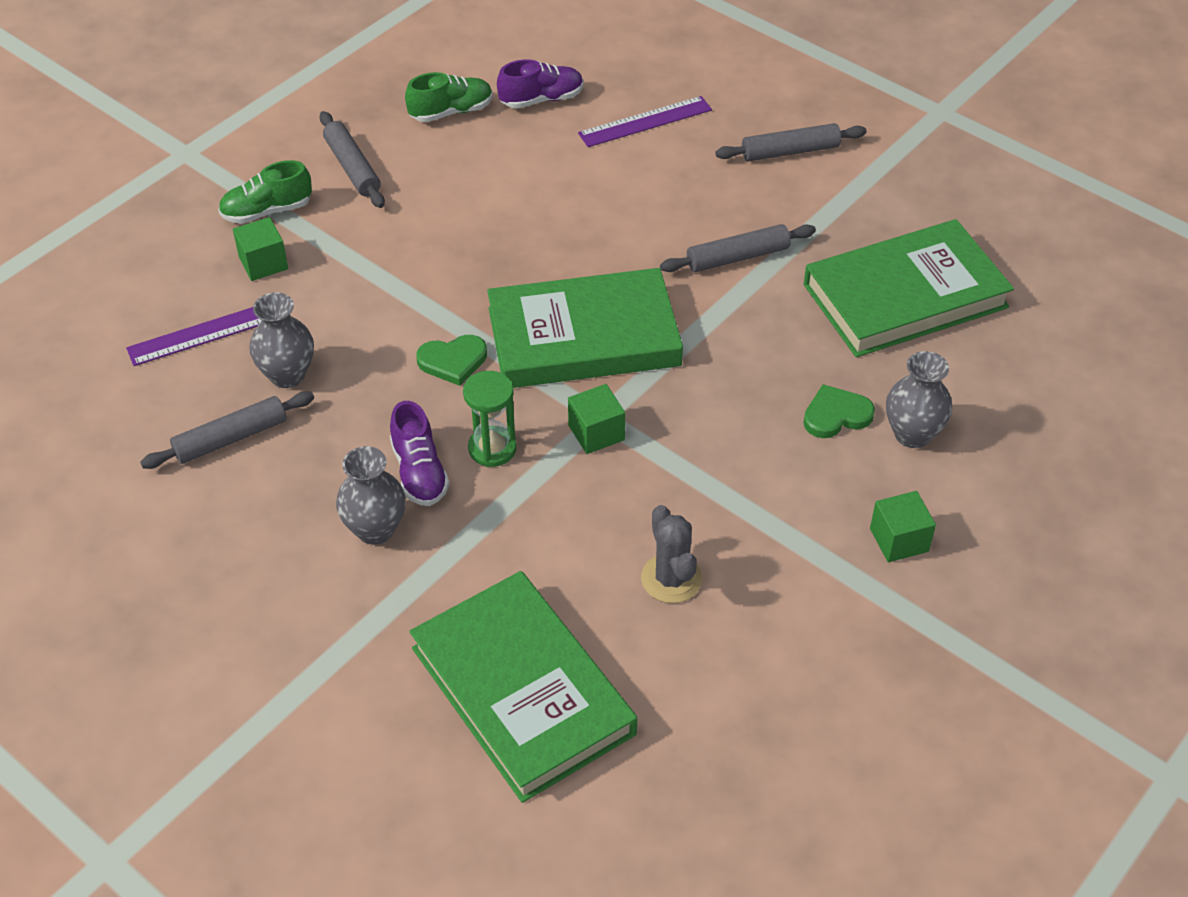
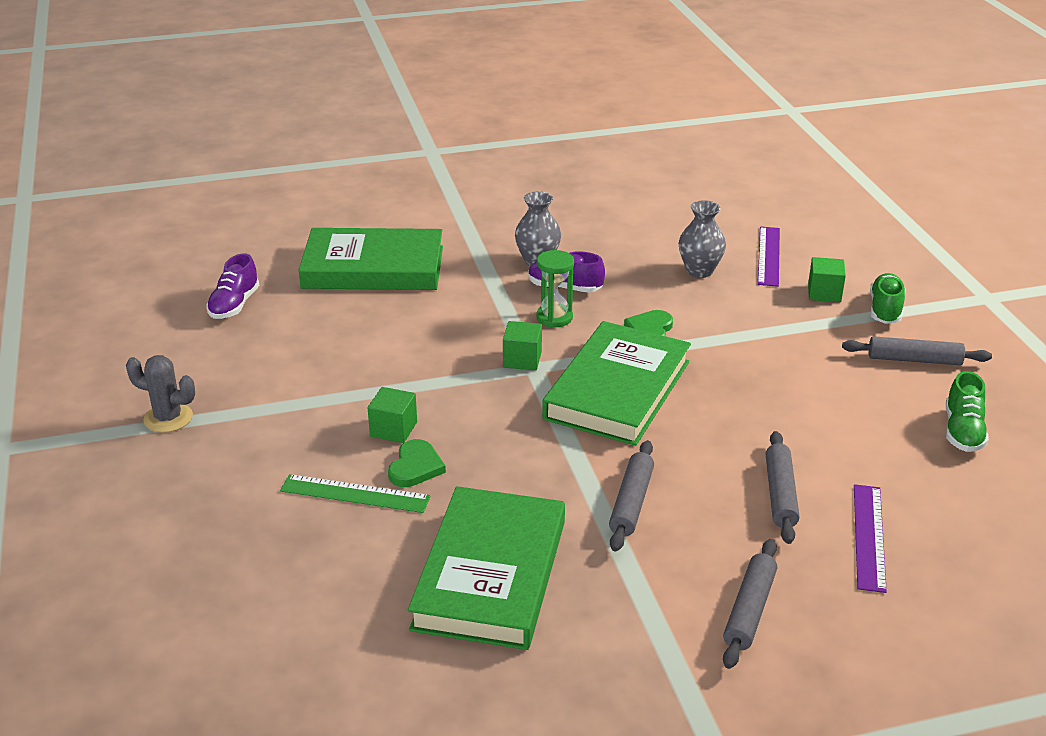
camera: 125 degrees right, 15 degrees down
grey rolling pin [140,391,314,469] -> grey rolling pin moved to [766,431,799,544]
purple shoe [497,59,583,109] -> purple shoe moved to [206,253,259,319]
grey cactus [641,505,702,603] -> grey cactus moved to [126,355,195,433]
green cube [870,491,936,562] -> green cube moved to [368,387,417,443]
grey vase [886,351,952,448] -> green ruler [280,474,431,513]

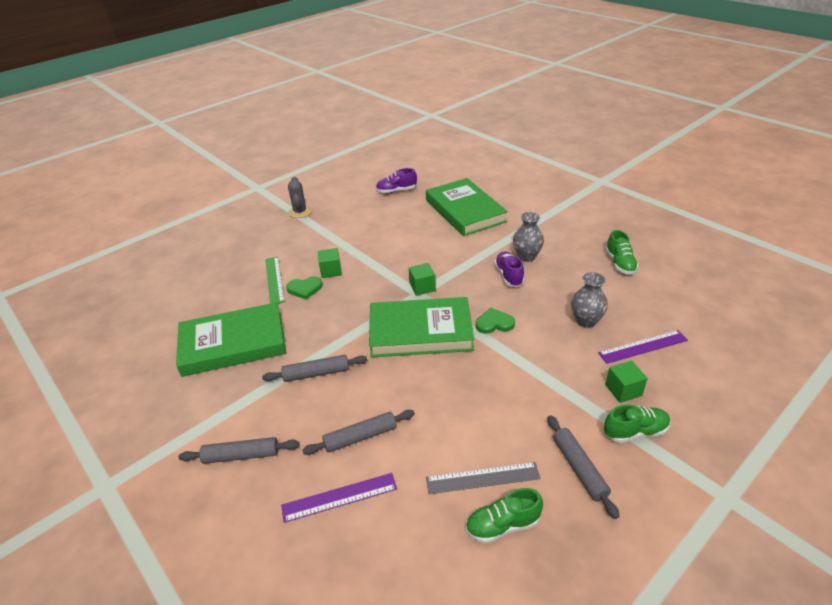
camera: 65 degrees right, 5 degrees up
green hourglass [536,250,574,328] -> none
none -> grey ruler [426,462,541,494]
none -> green shoe [605,230,639,275]

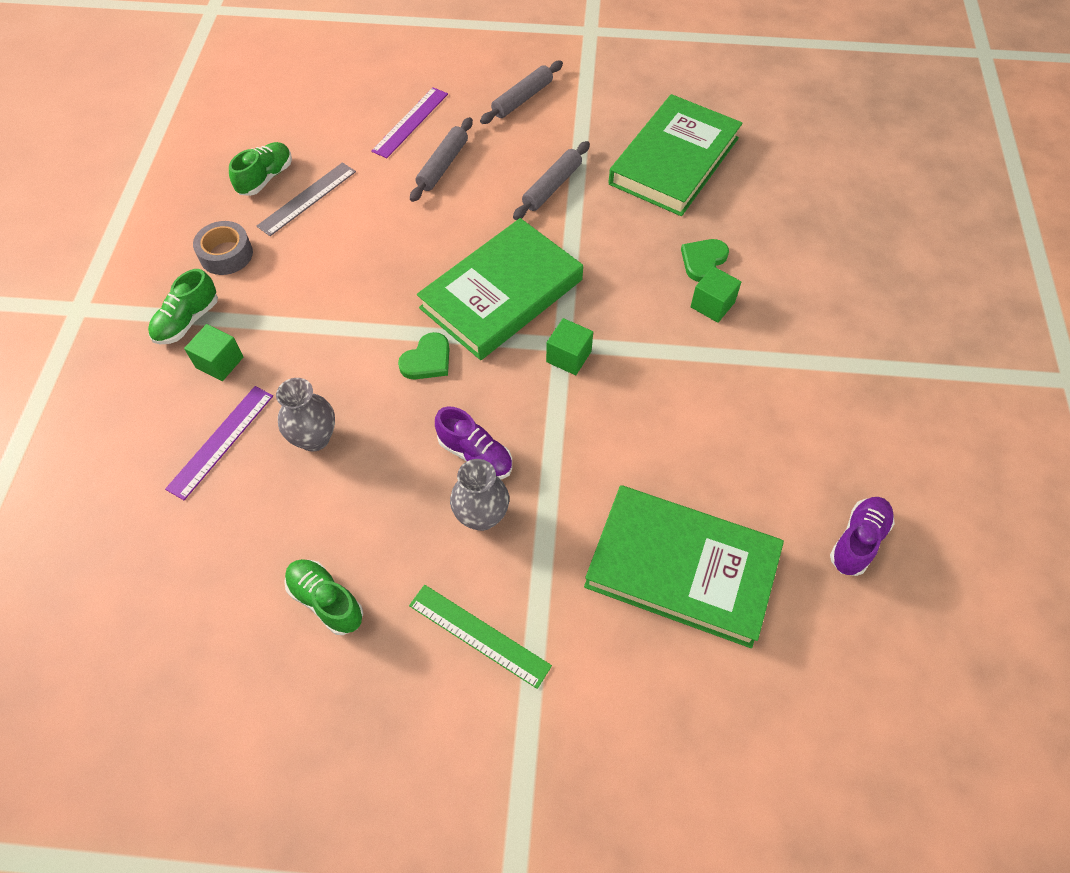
camera: 135 degrees right, 20 degrees up
green ruler [265,257,285,304] -> green ruler moved to [409,585,552,689]
grey cactus [288,177,312,218] -> none
grey rolling pin [547,415,619,519] -> grey tape [193,221,253,275]

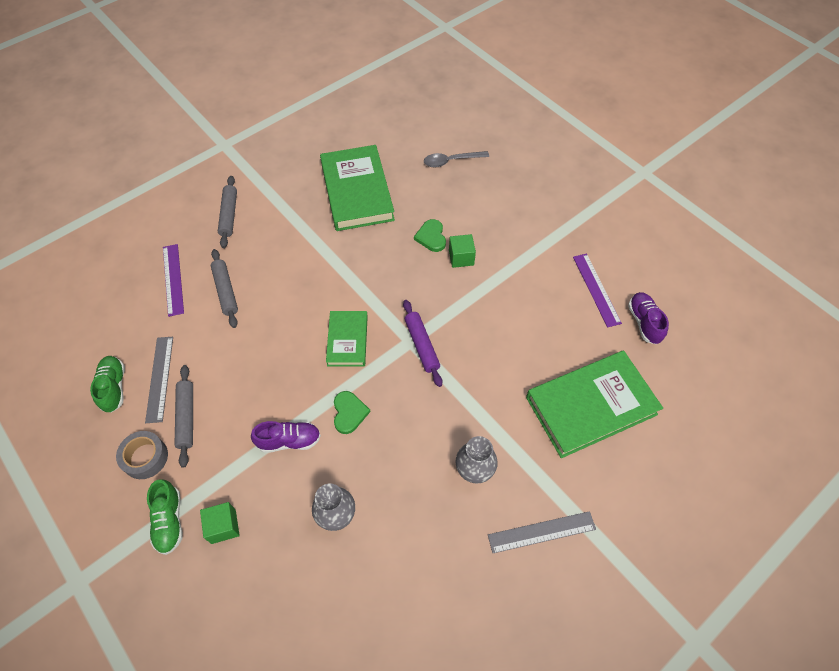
camera: 45 degrees left, 0 degrees up
purple ruler [165,386,273,500] -> purple ruler moved to [573,254,622,327]
green shoe [284,559,363,635] -> none
green ruler [409,585,552,689] -> grey ruler [488,511,596,553]
green book [417,218,583,360] -> green book [326,311,368,367], size x0.56
purple shoe [435,406,512,479] -> purple shoe moved to [251,421,321,453]
grey rolling pin [513,141,590,220] -> grey rolling pin moved to [174,365,193,468]
green cube [546,318,593,375] -> purple rolling pin [403,300,442,387]
none -> grey spoon [424,151,489,168]

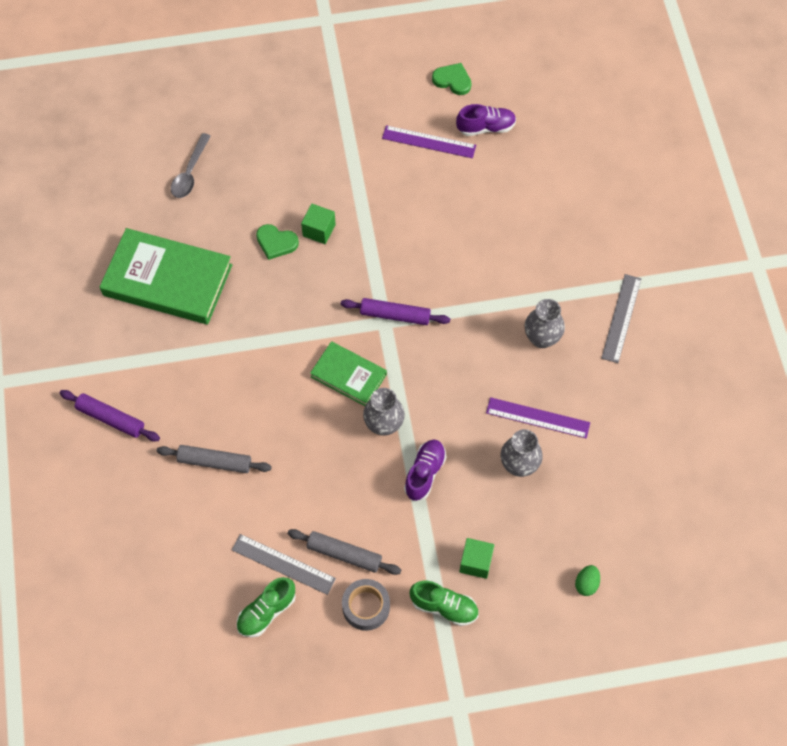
camera: 60 degrees left, 5 degrees up
green shoe [90,356,125,413] -> green shoe turned 60 degrees counterclockwise [236,577,296,638]
purple ruler [163,244,184,317] -> purple ruler moved to [486,397,590,439]
grey rolling pin [218,176,237,248] -> purple rolling pin [59,390,160,441]
green heart [334,391,370,434] -> green heart moved to [432,63,472,95]
green book [526,351,663,458] -> none
purple shoe [628,292,669,344] -> purple shoe turned 150 degrees clockwise [456,104,516,136]
none -> grey vase [363,388,405,436]
none -> green egg [575,565,600,596]

